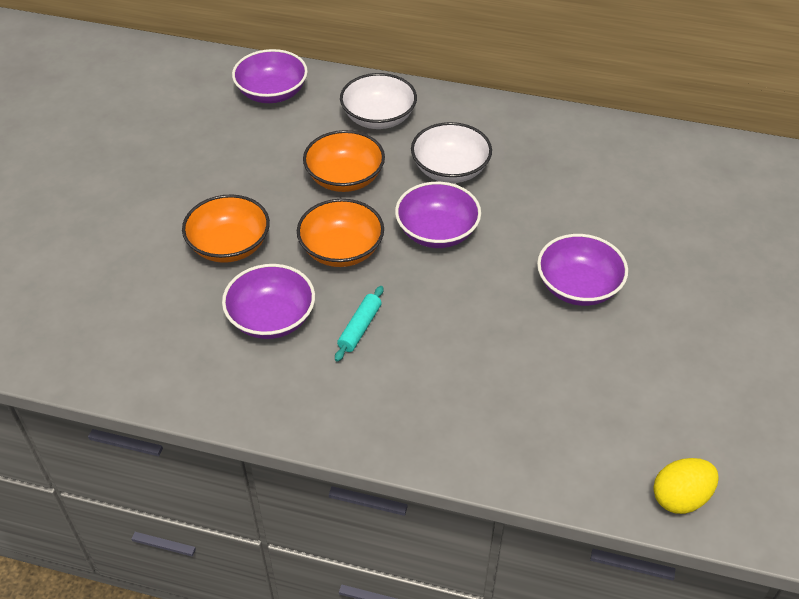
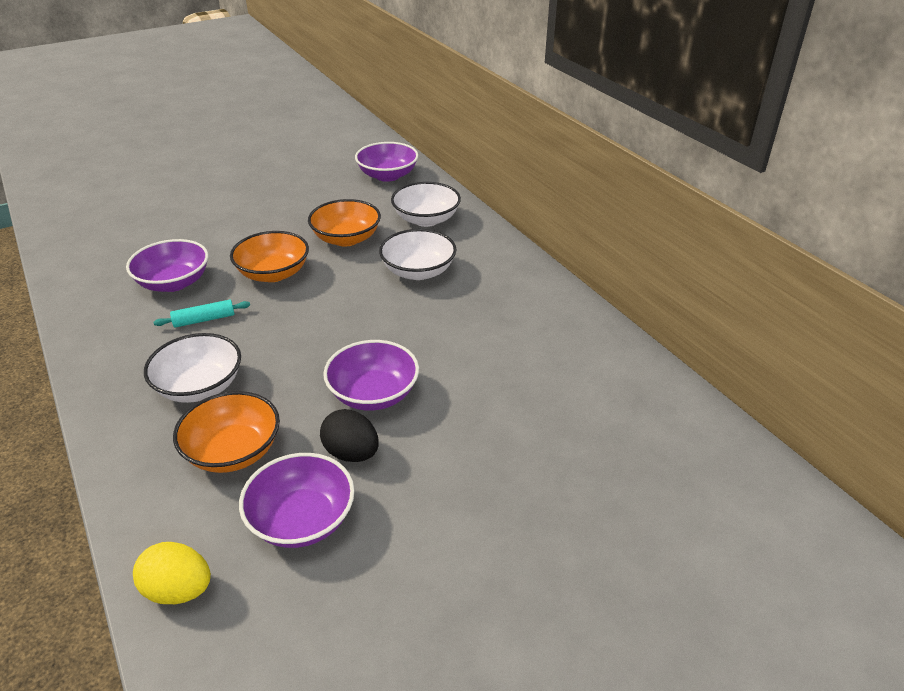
camera: 45 degrees right, 10 degrees down
orange bowl [182,194,270,263] -> orange bowl moved to [173,391,280,473]
purple bowl [395,182,481,248] -> purple bowl moved to [239,453,355,548]
none -> white bowl [144,333,241,403]
none -> black egg [320,409,379,462]

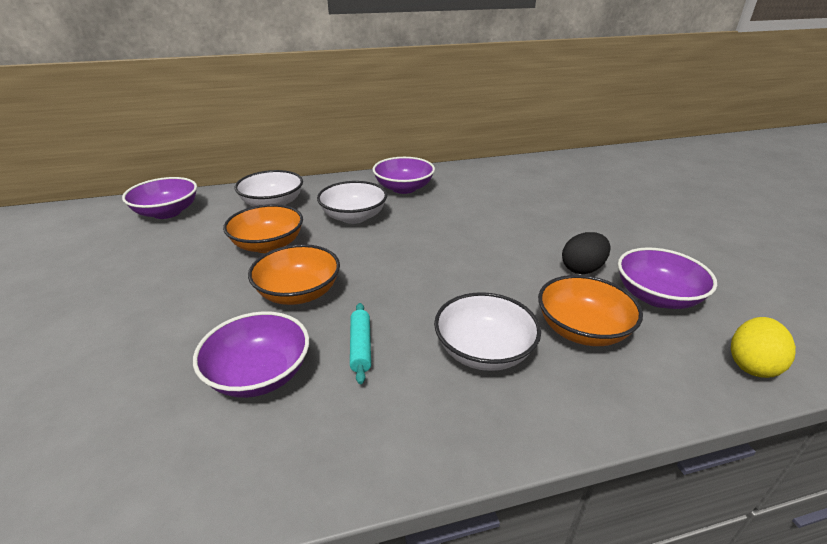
camera: 75 degrees left, 5 degrees down
purple bowl [323,340,419,411] -> purple bowl moved to [373,157,435,194]

